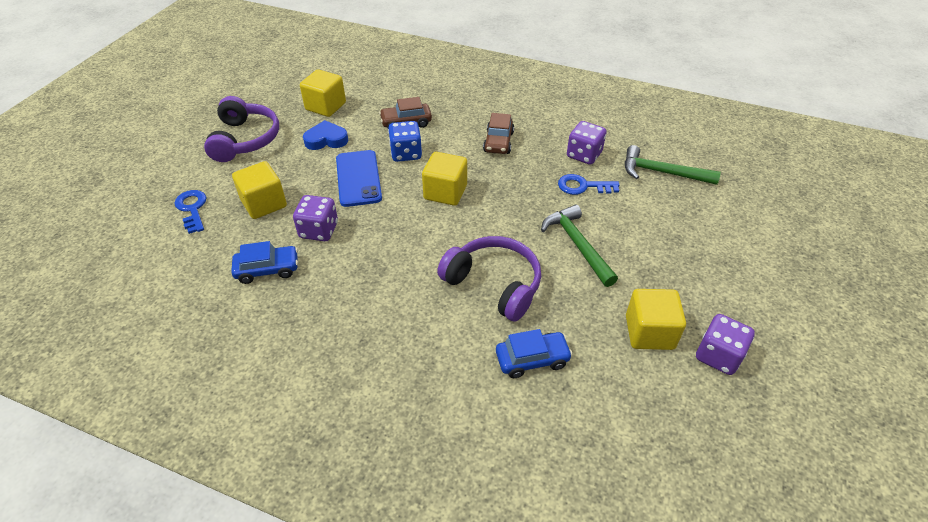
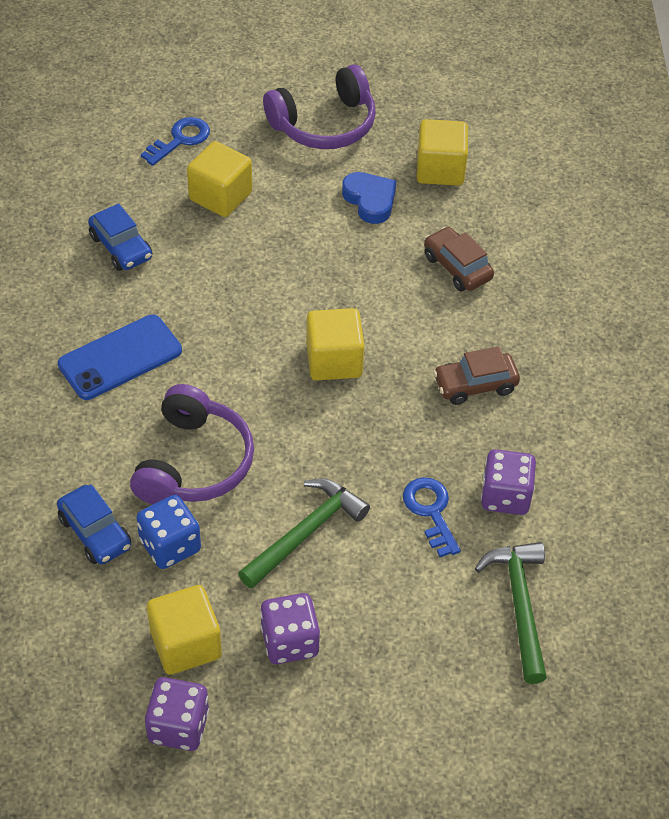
camera: 65 degrees right, 5 degrees up
purple dice [293,195,338,241] -> purple dice moved to [260,593,320,664]
blue phone [336,150,382,207] -> blue phone moved to [58,315,182,400]
blue dice [388,121,422,162] -> blue dice moved to [136,495,201,569]

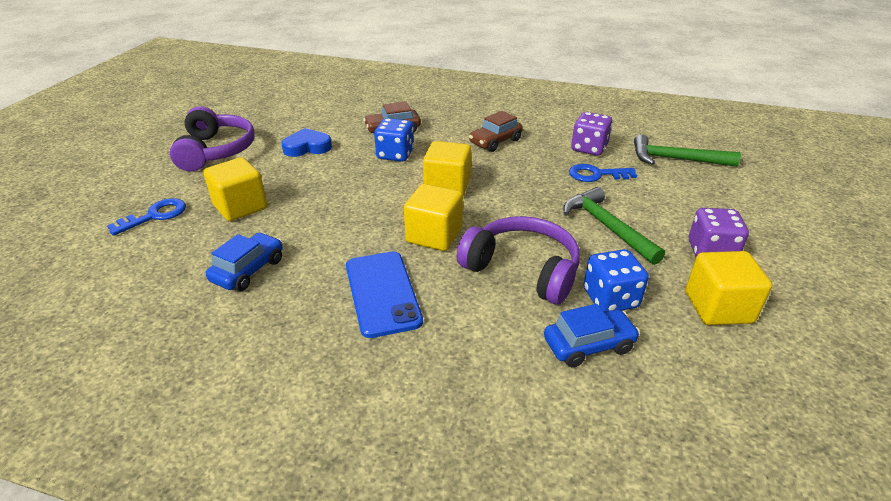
camera: 70 degrees left, 15 degrees down
blue car [88,203,152,271] -> blue car turned 45 degrees counterclockwise [206,232,283,291]
blue key [141,117,210,166] -> blue key turned 75 degrees clockwise [107,198,186,236]
purple dice [145,677,209,751] -> none
yellow cube [416,119,468,186] -> yellow cube moved to [404,184,463,251]
brown car [433,346,520,405] -> brown car turned 45 degrees clockwise [469,111,523,152]
none -> blue dice [374,118,414,162]

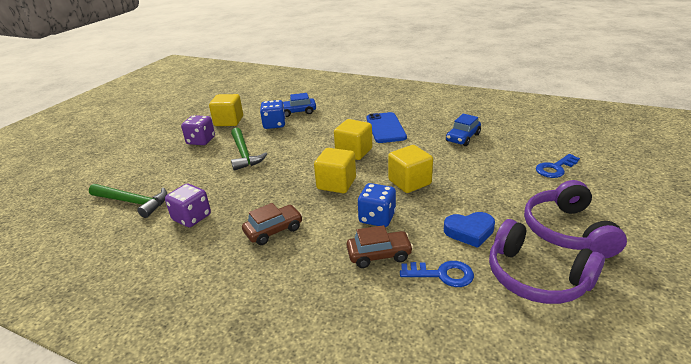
camera: 170 degrees left, 5 degrees down
yellow cube [204,157,267,221] -> yellow cube moved to [388,145,433,193]
purple headphones [457,216,580,304] -> purple headphones moved to [489,219,605,304]
blue key [569,164,637,182] -> blue key moved to [400,261,474,287]

